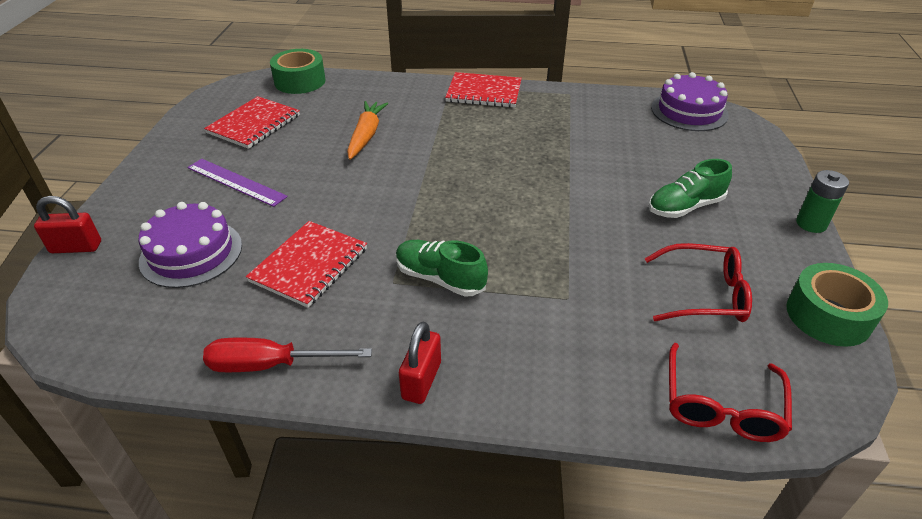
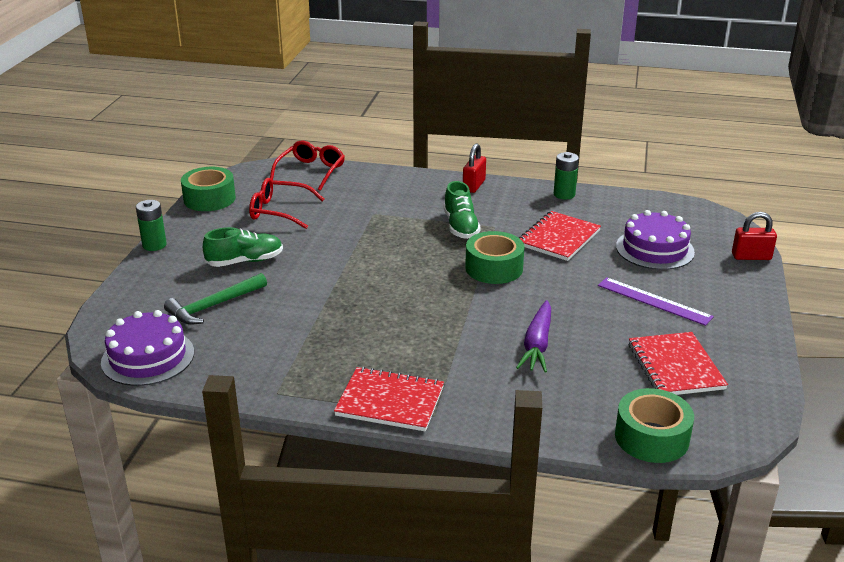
camera: 175 degrees left, 10 degrees down
red screwdriver [203,338,372,372] -> green battery [554,152,579,199]
red notebook [204,96,300,149] -> red notebook turned 45 degrees counterclockwise [629,332,728,395]
orange carrot [347,101,388,160] -> purple carrot [516,300,551,373]
green shoe [396,240,488,297] -> green shoe turned 45 degrees clockwise [444,181,481,239]
none -> green hammer [164,273,267,325]
none -> green tape [465,231,525,284]

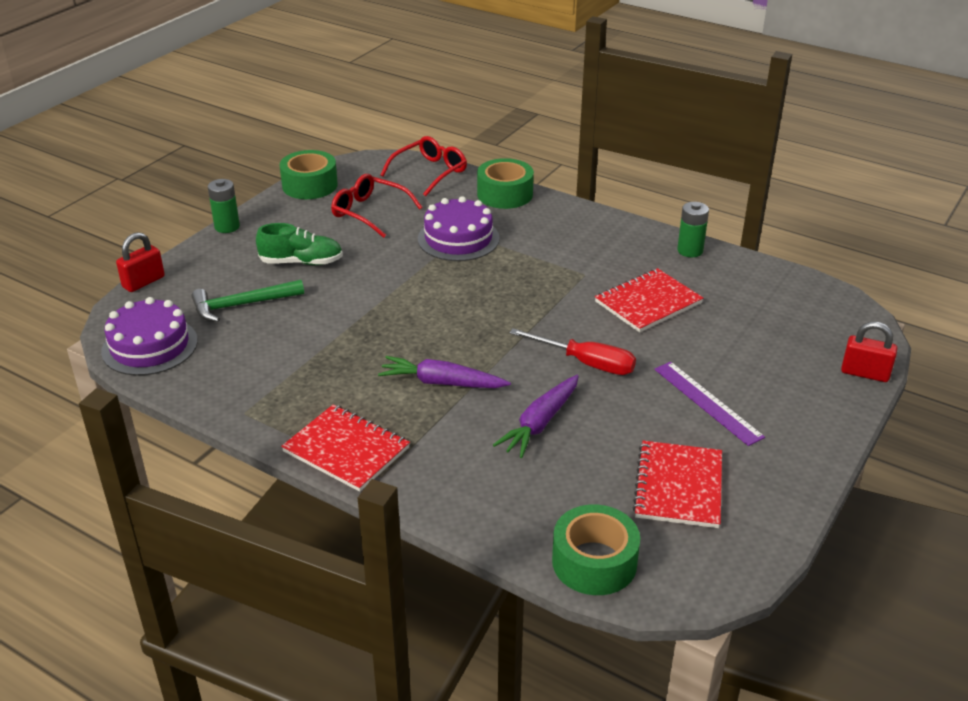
camera: 20 degrees right, 5 degrees up
green shoe [444,181,481,239] -> none
red padlock [463,143,486,193] -> red padlock moved to [116,232,165,292]
green tape [465,231,525,284] -> green tape moved to [477,158,534,209]
purple cake [616,210,695,270] -> purple cake moved to [418,196,500,261]
none -> purple carrot [378,356,511,388]
none -> red screwdriver [509,328,636,375]

